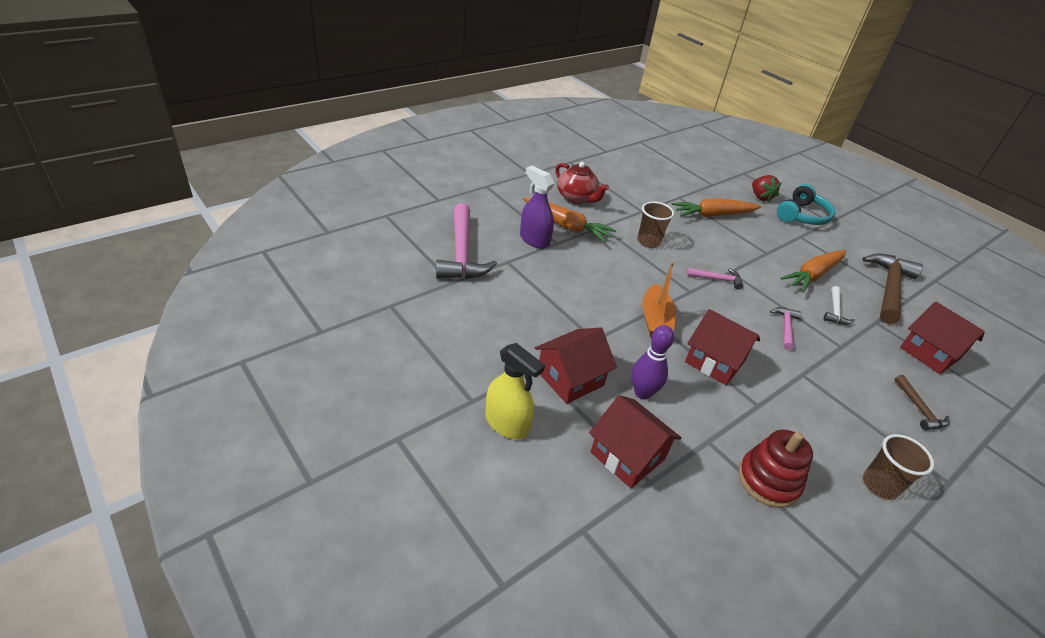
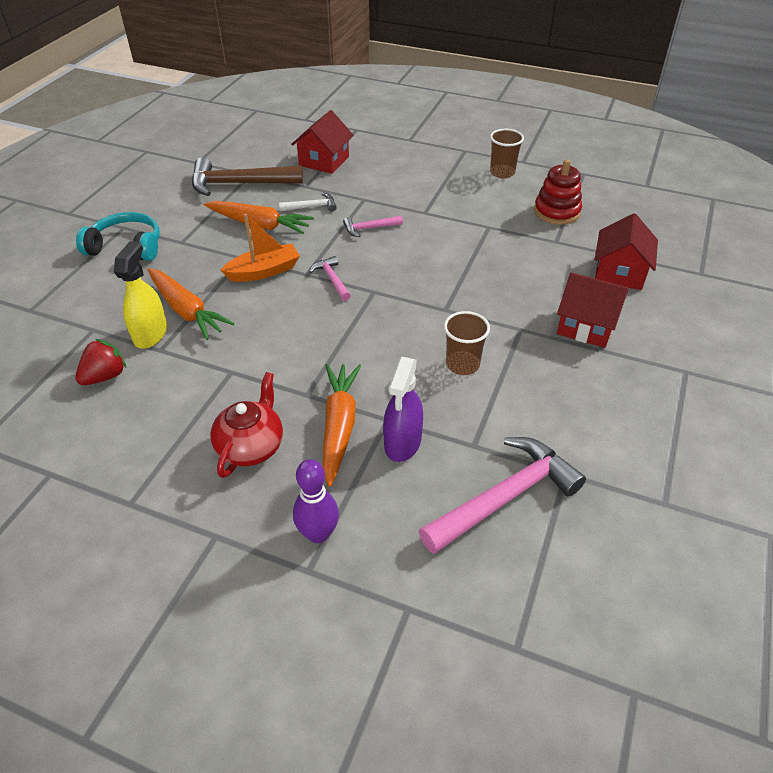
camera: 115 degrees left, 5 degrees up
yellow spray bottle [486,343,545,440] -> yellow spray bottle moved to [114,241,167,349]
purple bowling pin [632,325,674,399] -> purple bowling pin moved to [293,459,339,543]
brown cup [637,201,674,248] -> brown cup moved to [444,311,490,375]
orange boat [642,262,676,338] -> orange boat moved to [220,214,300,282]
red house [685,309,760,385] -> none
red strawberry [752,175,782,202] -> red strawberry moved to [76,339,126,385]
brown hammer [895,375,950,430] -> none

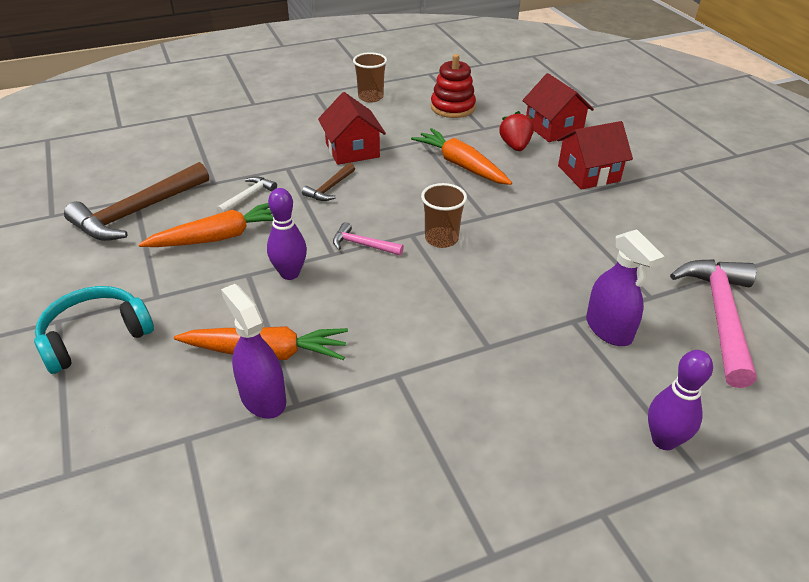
camera: 45 degrees left, 5 degrees down
red strawberry [76,339,126,385] -> red strawberry moved to [499,111,534,151]
yellow spray bottle [114,241,167,349] -> purple spray bottle [221,284,286,419]
red teapot [210,372,283,478] -> none
orange boat [220,214,300,282] -> purple bowling pin [267,188,307,280]
red house [291,110,353,174] -> red house moved to [318,92,386,165]
orange carrot [323,364,361,487] -> orange carrot moved to [411,128,512,185]
pink hammer [343,216,403,237] -> brown hammer [302,163,355,201]
brown cup [444,311,490,375] -> brown cup moved to [421,183,467,248]

